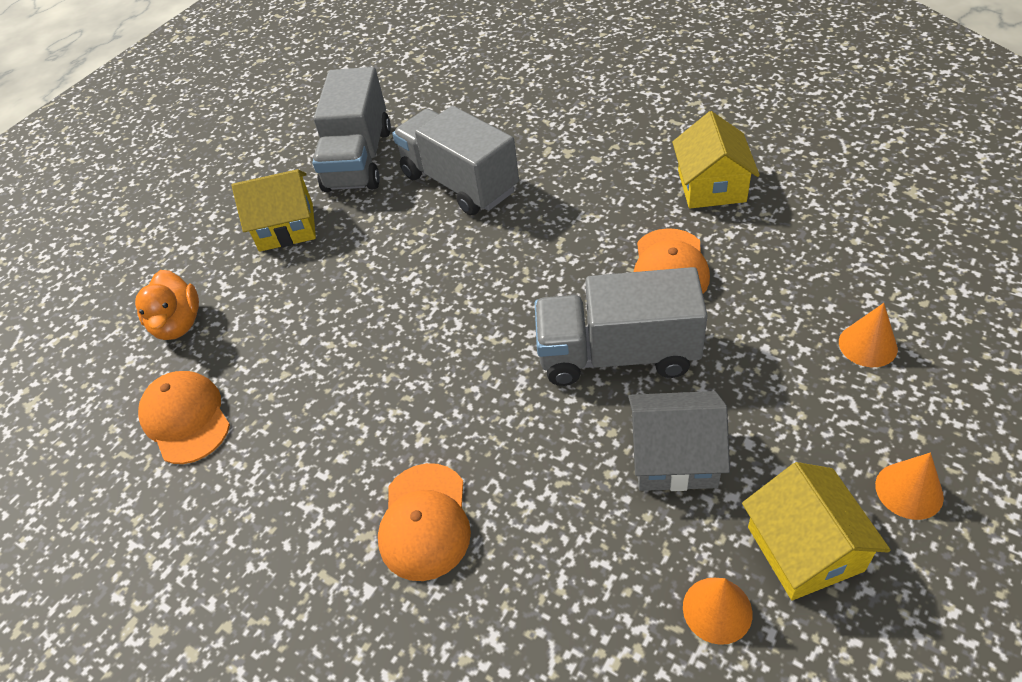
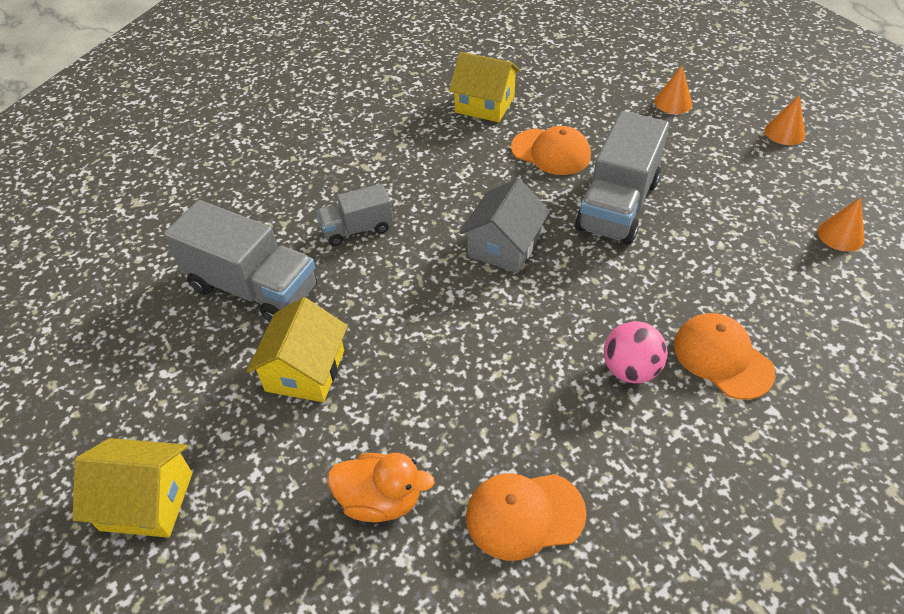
camera: 70 degrees left, 0 degrees up
orange cap [378,463,471,581] -> orange cap turned 150 degrees counterclockwise [674,313,775,400]
grey truck [392,106,519,216] -> grey truck [316,184,393,246], size x0.56
grey house [628,391,730,491] -> grey house moved to [459,178,550,273]
yellow house [742,462,891,600] -> yellow house moved to [72,438,192,538]
none -> pink ball [604,321,668,383]

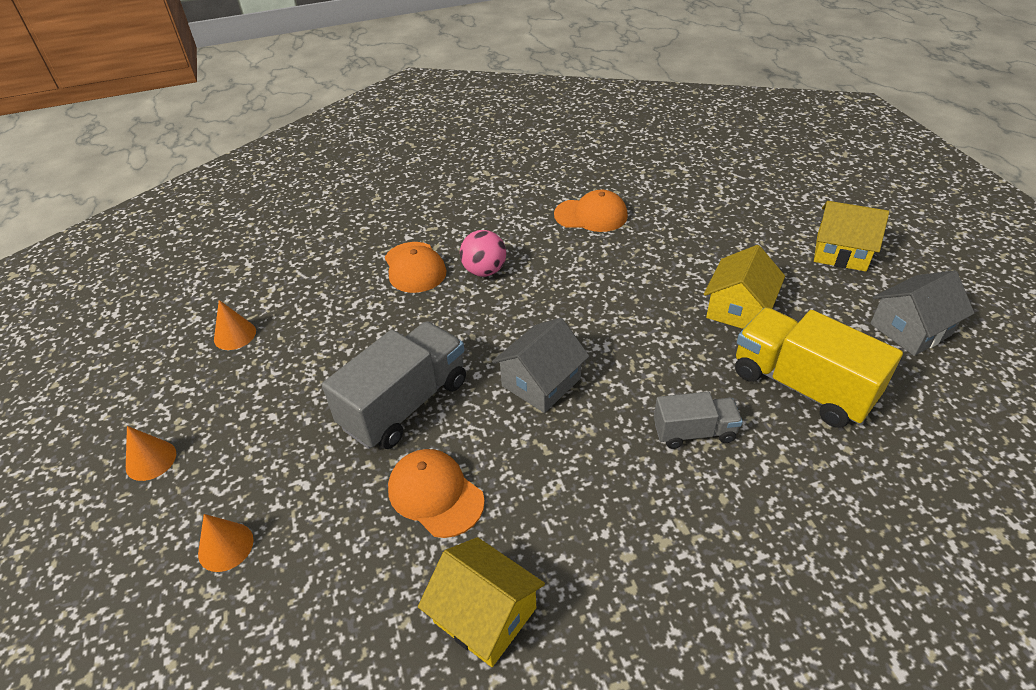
camera: 165 degrees left, 5 degrees down
grey truck [164,200,317,322] -> yellow truck [735,308,903,428]
orange duck [327,453,435,522] -> none
none -> grey house [870,270,974,356]

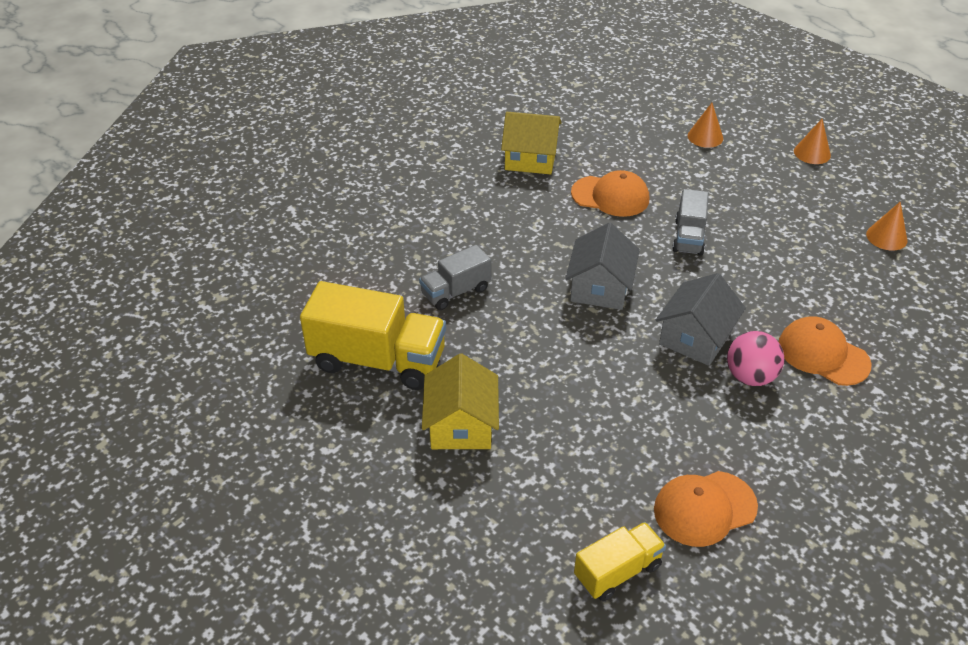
camera: 150 degrees right, 0 degrees up
grey truck [322,321,466,449] -> grey truck [672,189,709,256], size x0.56
yellow house [814,201,889,272] -> none
grey house [870,270,974,356] -> grey house moved to [656,273,746,366]
none -> yellow truck [574,522,666,601]

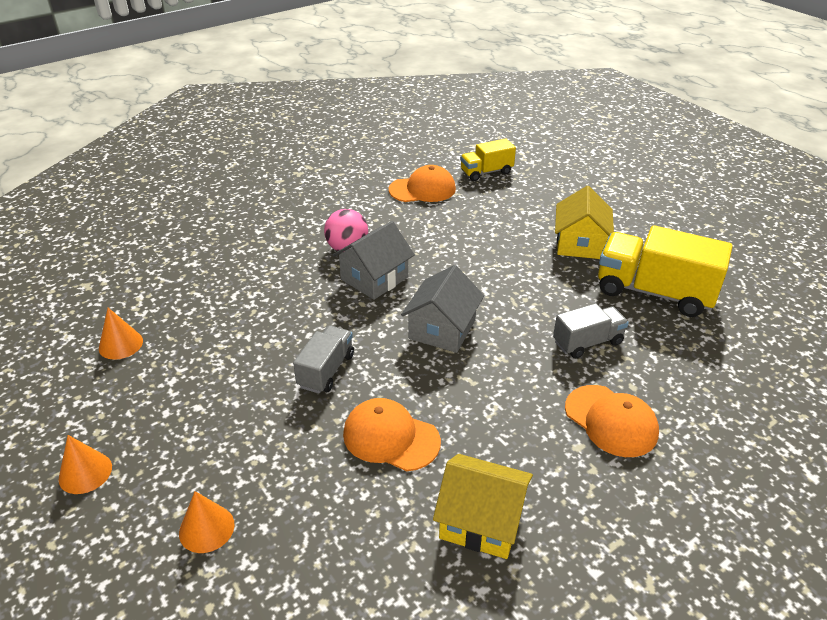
camera: 170 degrees left, 5 degrees down
orange cap [779,316,872,386] -> orange cap moved to [565,385,659,457]

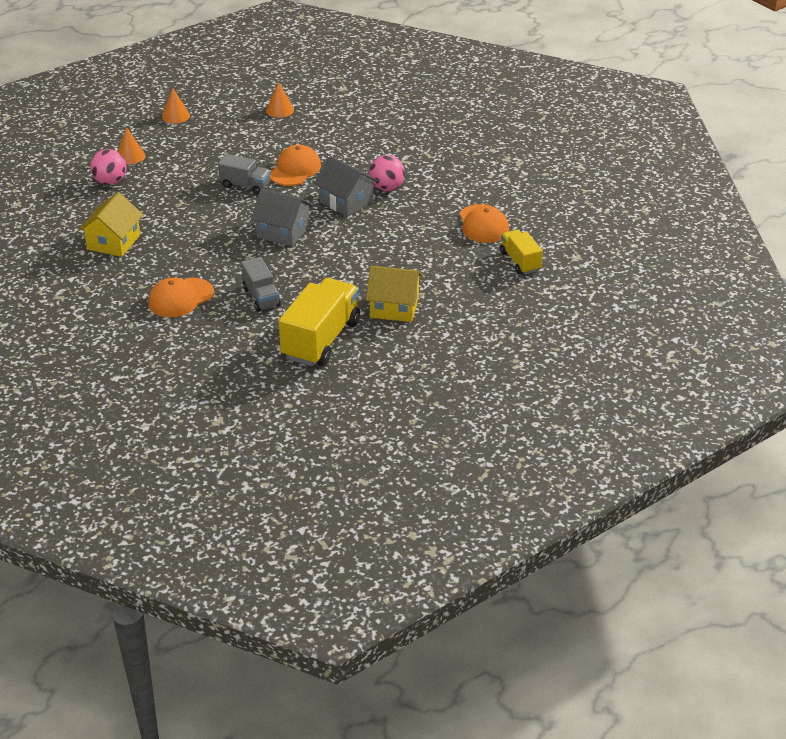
camera: 90 degrees right, 0 degrees up
orange cap [343,398,441,471] -> orange cap moved to [270,145,321,186]
none -> pink ball [90,149,126,185]

